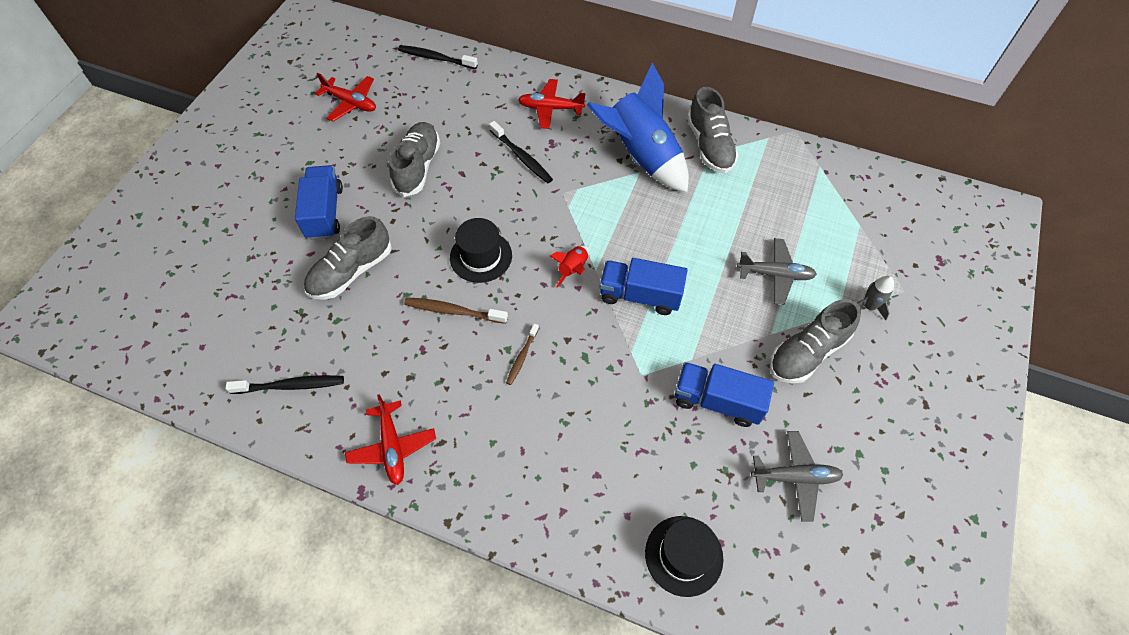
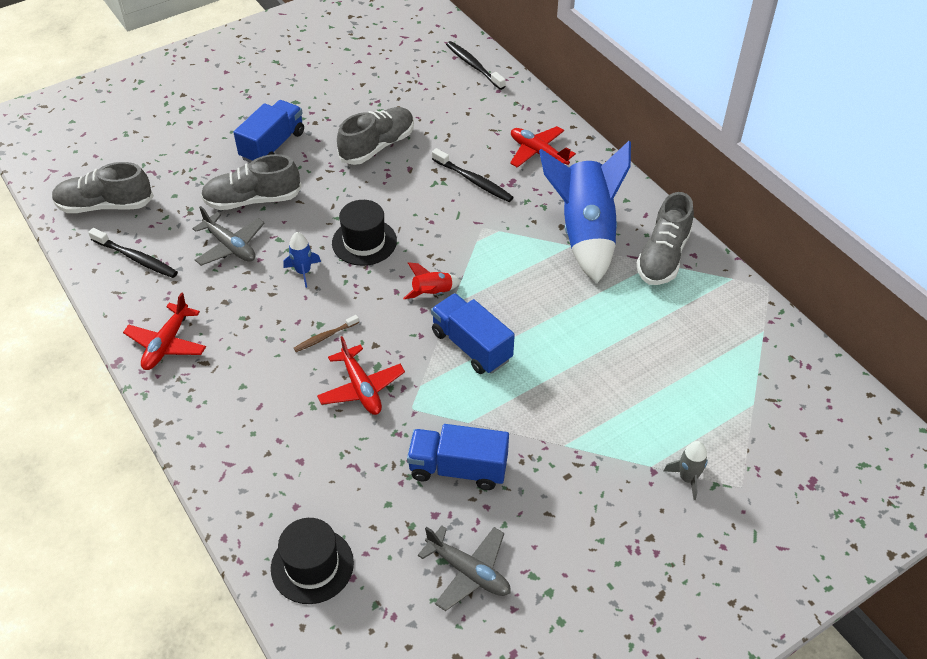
camera: 35 degrees right, 10 degrees down
red plane [315,73,376,122] -> red plane moved to [317,336,405,415]
brown toothbrush [404,297,508,324] -> blue rocket [283,232,321,288]
black toothbrush [489,121,553,184] -> black toothbrush turned 45 degrees counterclockwise [432,148,514,202]
blue truck [675,362,774,427] -> blue truck turned 45 degrees counterclockwise [407,424,509,490]
grey plane [737,238,817,305] -> grey plane moved to [192,206,265,266]
grey shoe [770,299,861,384] -> grey shoe moved to [52,162,154,213]

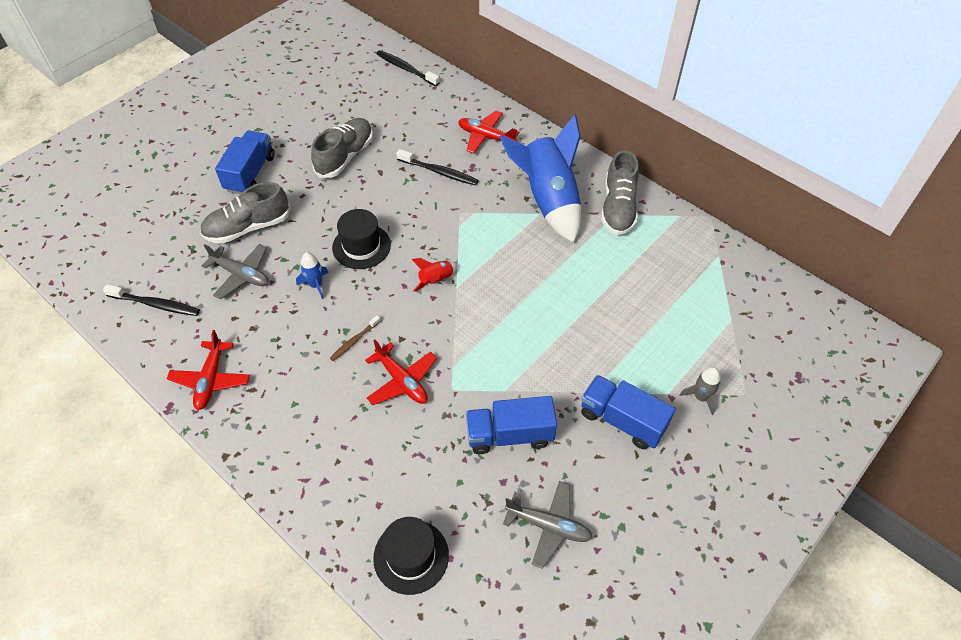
camera: 15 degrees left, 5 degrees up
grey shoe [52,162,154,213] -> none
blue truck [431,293,515,374] -> blue truck moved to [581,375,676,449]

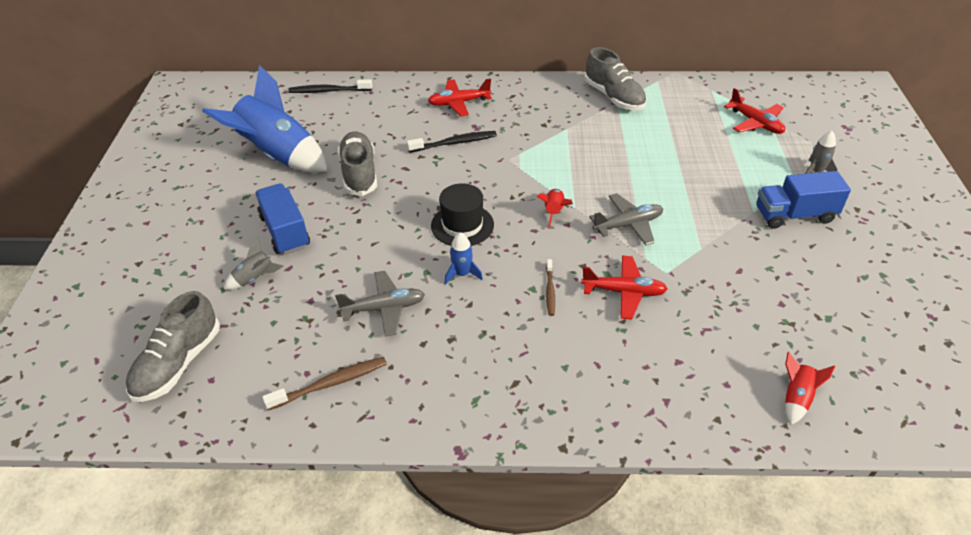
camera: 40 degrees left, 10 degrees down
black toothbrush [103,284,200,316] -> brown toothbrush [262,357,387,410]
red plane [167,330,250,410] -> red plane moved to [724,88,785,134]
grey shoe [200,182,290,244] -> grey shoe moved to [126,291,220,402]
black hat [373,517,449,595] -> red rocket [785,352,835,425]
blue truck [466,396,557,454] -> none
blue rocket [499,114,581,243] -> blue rocket moved to [202,65,328,173]
grey plane [503,481,593,569] -> grey plane moved to [589,193,663,246]
none -> grey rocket [224,237,284,290]

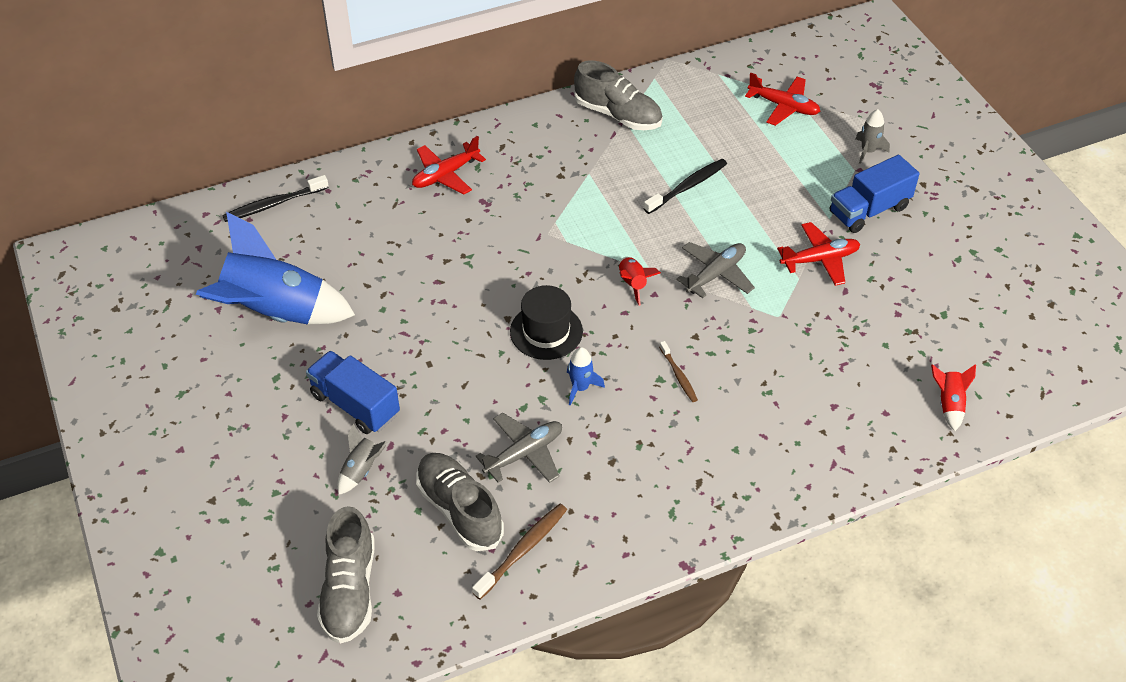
camera: 25 degrees left, 5 degrees up
grey shoe [338,131,377,196] -> grey shoe moved to [416,453,504,551]
black toothbrush [407,131,497,153] -> black toothbrush moved to [644,159,727,214]
red plane [581,255,668,320] -> red plane moved to [777,222,860,286]

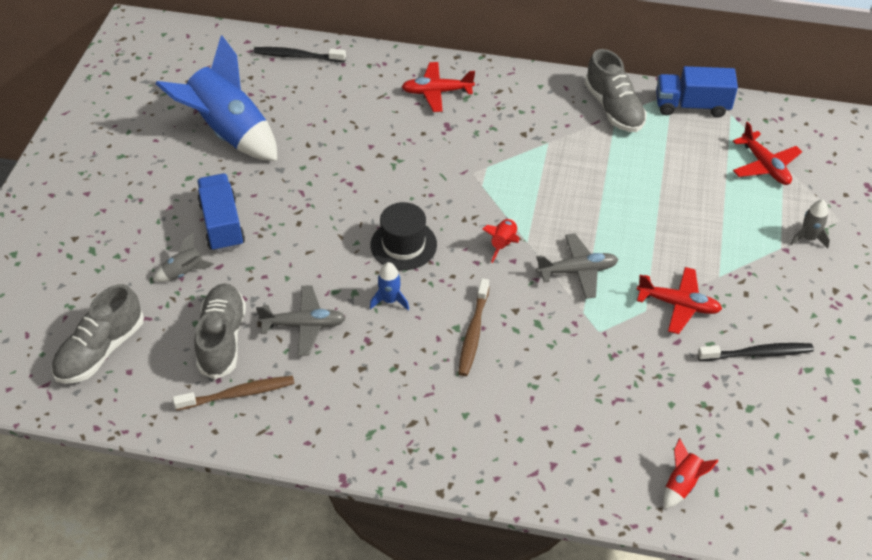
camera: 35 degrees right, 0 degrees up
black toothbrush [644,159,727,214] -> black toothbrush moved to [698,343,814,361]
brown toothbrush [659,341,698,402] -> brown toothbrush [458,278,489,376], size x1.59
blue truck [830,155,919,233] -> blue truck moved to [656,66,738,118]

